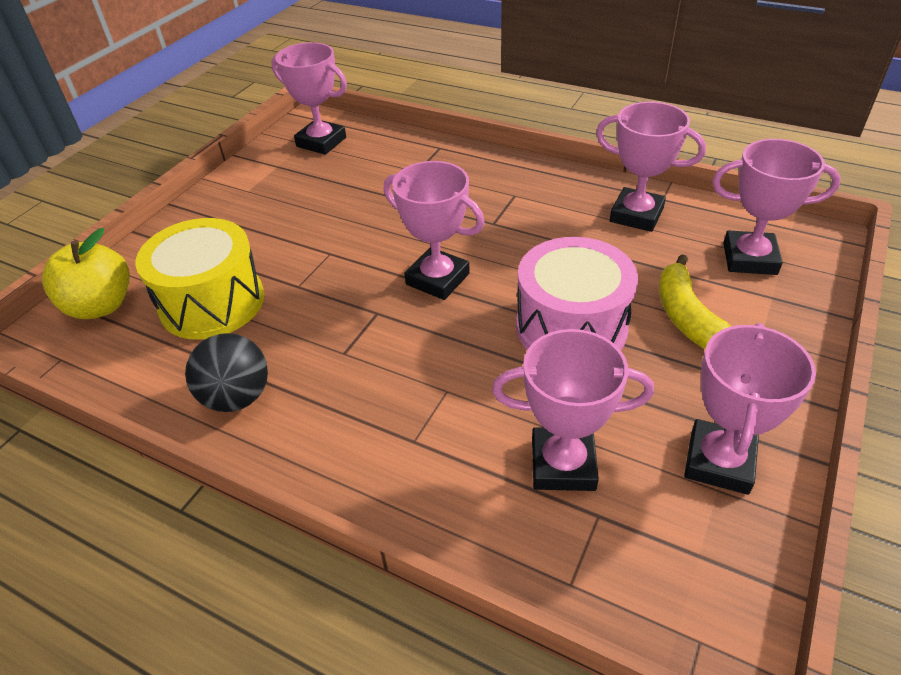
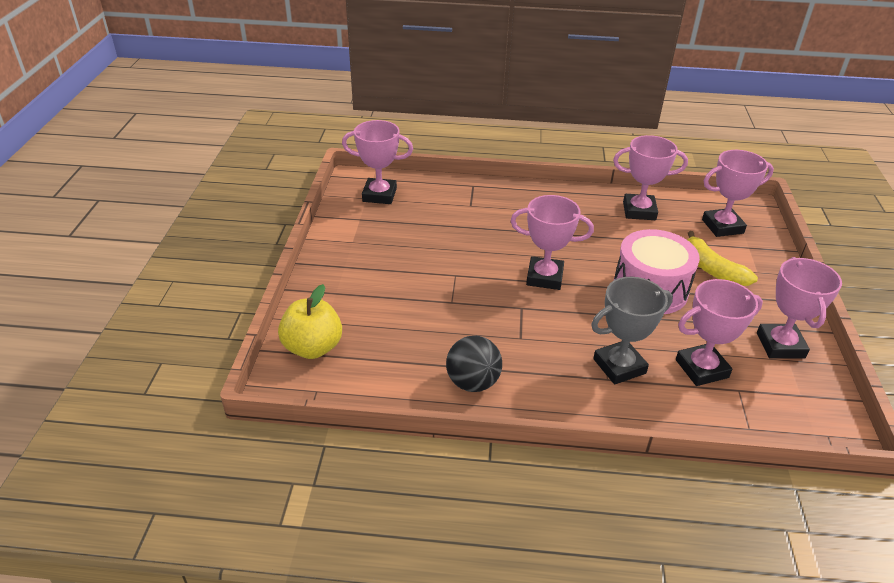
camera: 25 degrees left, 5 degrees down
yellow drum [136,218,264,340] -> none
none -> grey trophy [591,277,673,384]

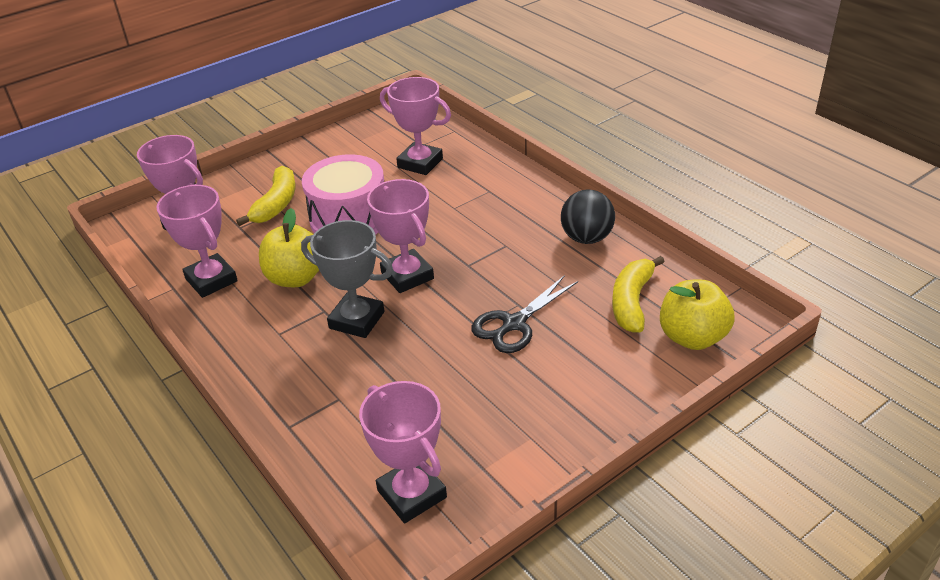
camera: 130 degrees left, 0 degrees up
grey trophy [591,277,673,384] -> grey trophy moved to [301,220,393,338]
pink trophy [757,257,842,358] -> none
none -> yellow apple [259,208,319,287]
none -> black scissors [471,275,578,353]
none -> yellow banana [612,256,665,333]

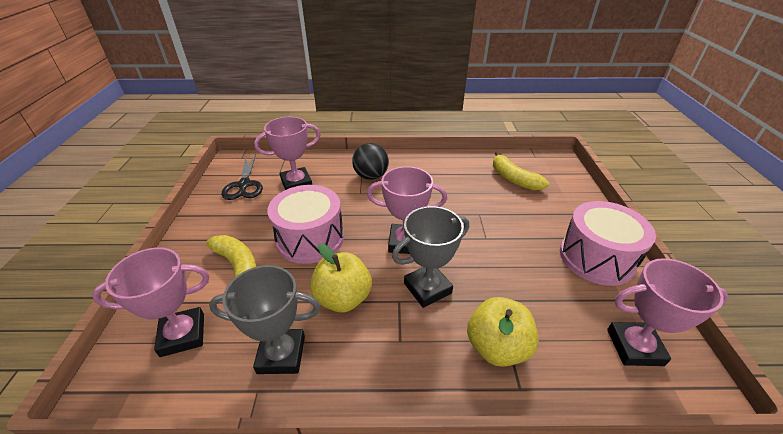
camera: 55 degrees left, 0 degrees up
pink trophy [157,185,238,298] -> grey trophy [209,265,321,374]
black scissors [471,275,578,353] -> black scissors moved to [222,154,263,200]
black ball [561,190,615,244] -> black ball moved to [352,143,389,180]
yellow apple [660,280,735,350] -> yellow apple moved to [467,297,539,367]
none -> pink drum [560,201,656,286]

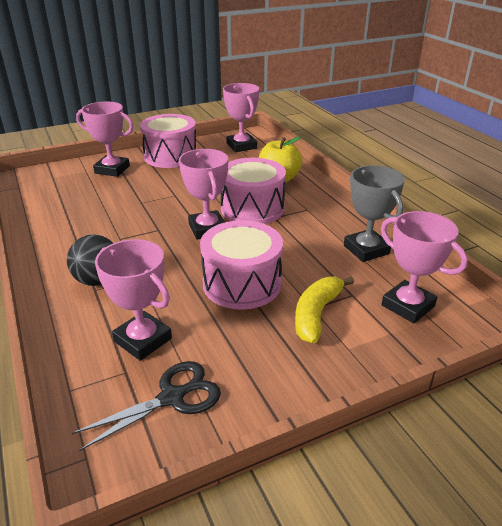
camera: 115 degrees left, 5 degrees down
yellow apple [310,243,372,312] -> none
grey trophy [392,206,469,308] -> pink drum [221,158,286,224]
yellow banana [493,151,549,190] -> none
none -> pink trophy [76,102,134,177]

